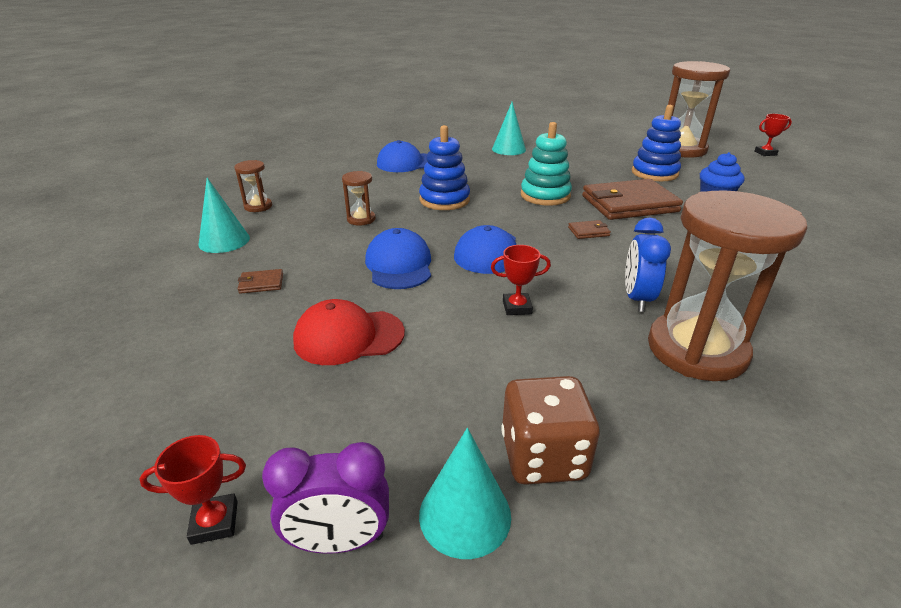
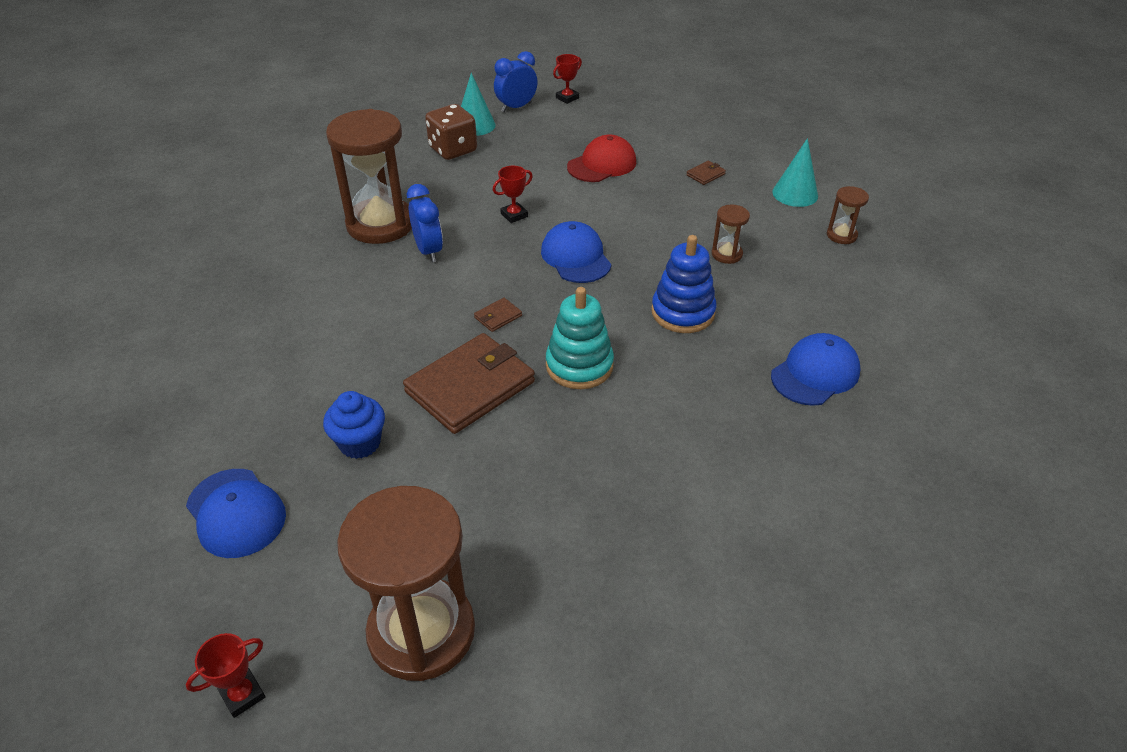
camera: 150 degrees right, 10 degrees up
purple clock [262,442,389,554] -> blue clock [494,51,538,112]
blue cap [365,228,431,289] -> blue cap moved to [186,469,286,558]
turquoise cone [492,102,526,155] -> none
blue stacking toy [632,105,681,181] -> none

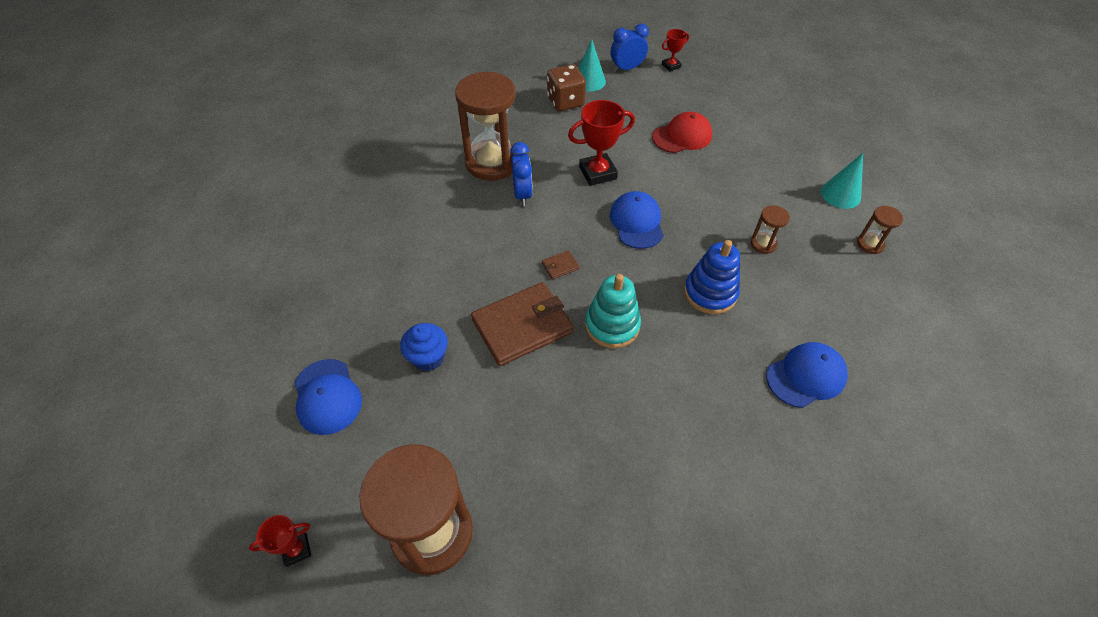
camera: 15 degrees right, 10 degrees up
red trophy [493,166,533,223] -> red trophy [568,100,635,186], size x1.81
brown wallet [686,161,726,185] -> none

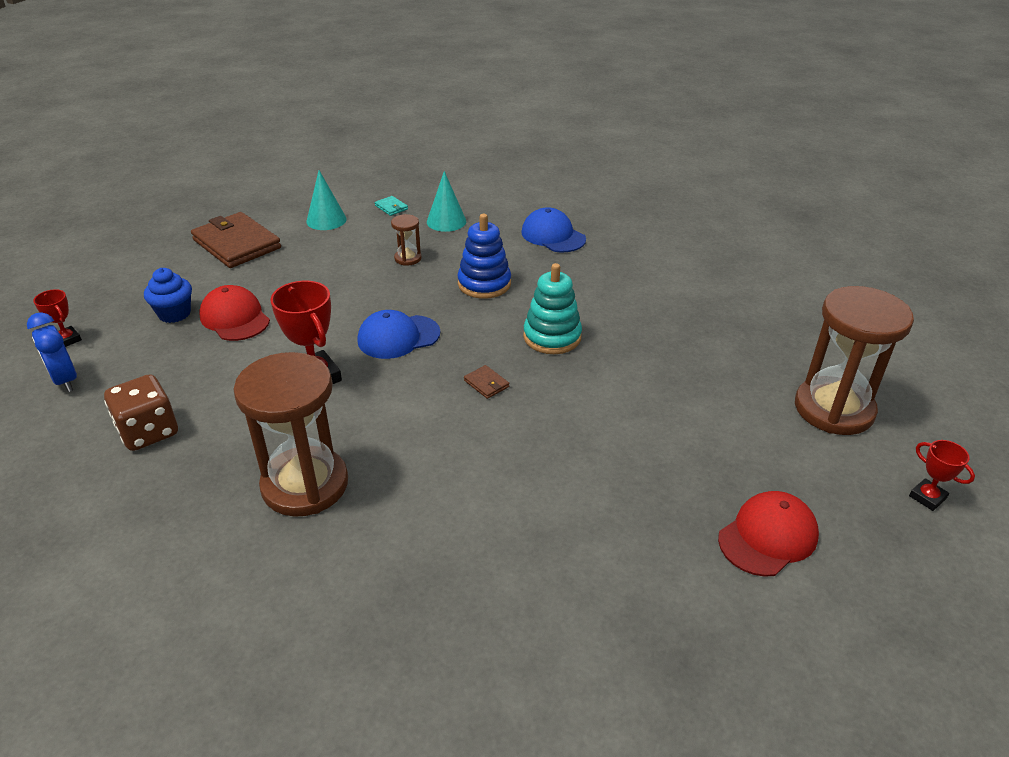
camera: 105 degrees left, 15 degrees down
blue cap [294,359,362,435] -> red cap [718,491,819,577]
blue cupcake [400,323,448,371] -> blue cupcake moved to [144,268,192,323]
brown wallet [471,282,574,366] -> brown wallet moved to [191,212,281,268]
blue clock [510,142,533,206] -> none
turquoise cone [578,39,606,91] -> turquoise cone moved to [427,171,466,232]
brown hourglass [857,206,903,254] -> turquoise wallet [375,196,408,216]

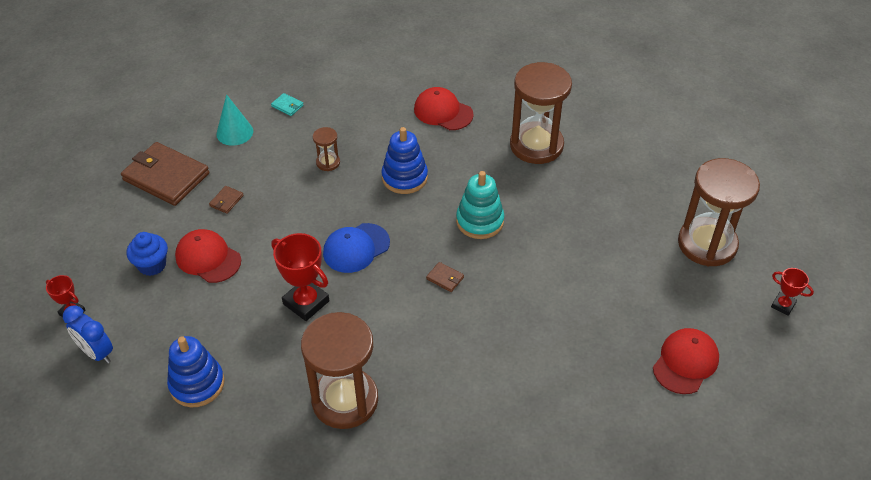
camera: 15 degrees left, 10 degrees up
brown dice [104,374,178,451] -> blue stacking toy [167,336,225,407]
turquoise cone [427,171,466,232] -> none
blue cap [521,207,586,252] -> red cap [414,87,474,130]
none -> brown wallet [209,186,244,214]
none -> brown hourglass [510,62,572,164]

